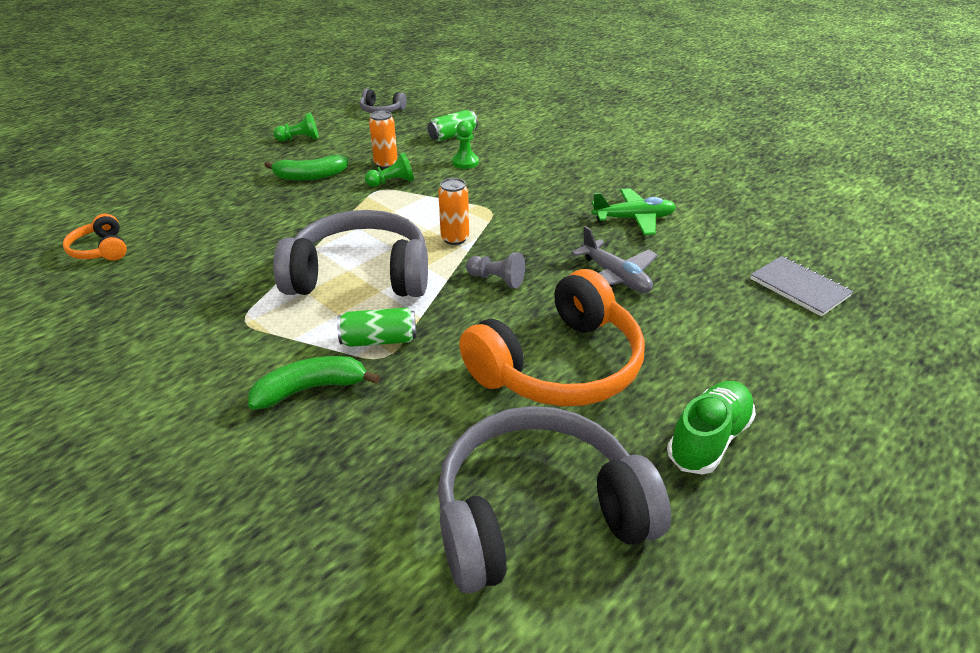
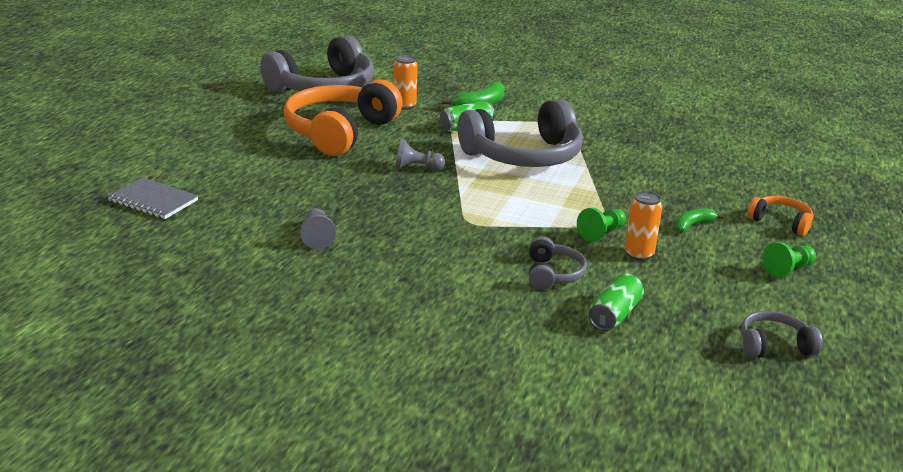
camera: 155 degrees right, 10 degrees down
orange headphones [63,214,127,261] -> orange headphones moved to [747,196,813,236]
green banana [264,155,348,181] -> green banana [675,208,724,232], size x0.63
orange can [438,178,469,245] -> orange can moved to [393,55,418,110]
green pawn [452,120,479,169] -> grey headphones [529,236,587,290]
grey plane [571,226,658,293] -> none
green plane [592,188,676,235] -> grey pawn [300,208,336,249]
green shoe [667,381,756,475] -> none

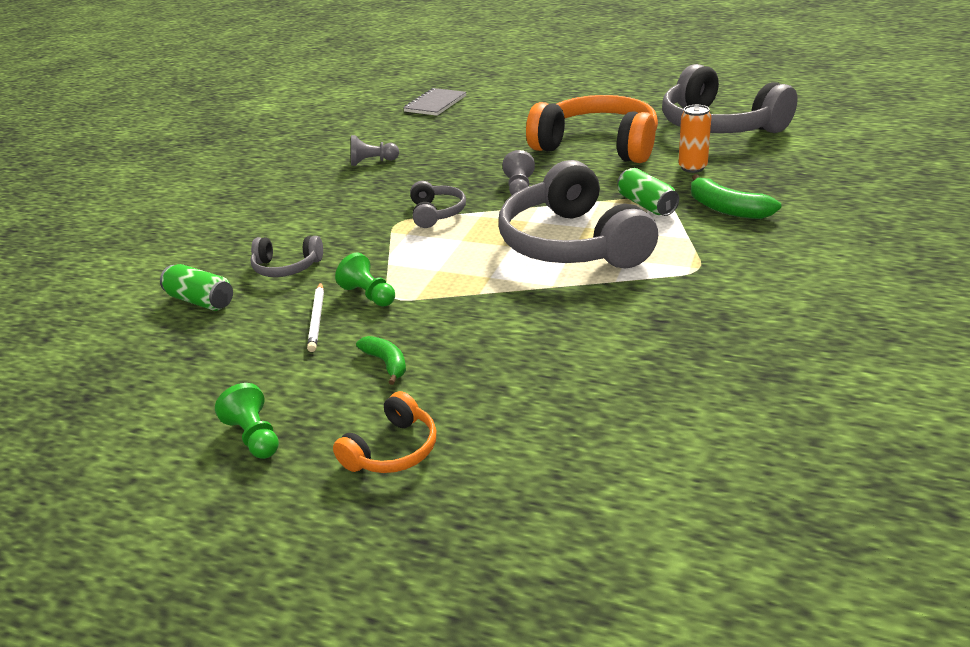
camera: 95 degrees right, 5 degrees up
orange can [624,191,663,261] -> white pencil [307,283,324,352]
grey headphones [741,311,823,358] -> grey headphones moved to [410,181,466,228]

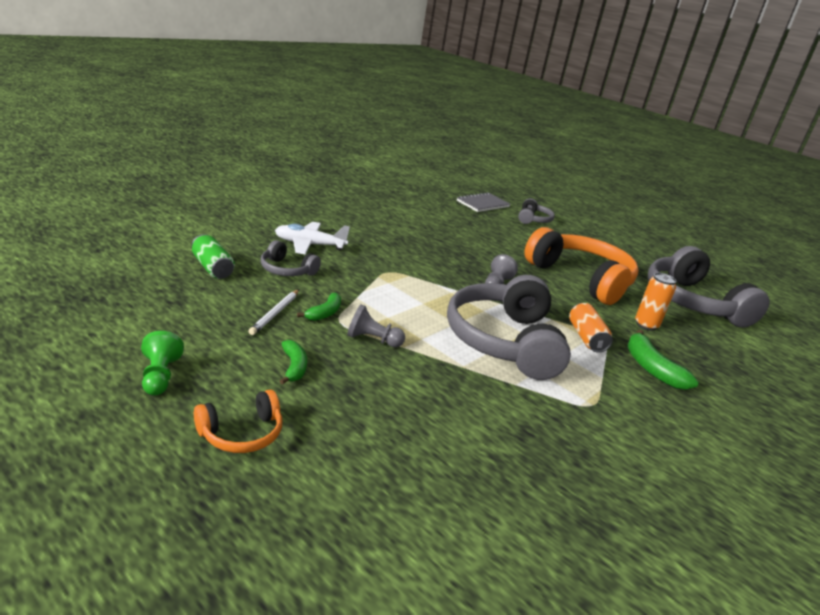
camera: 15 degrees right, 5 degrees down
green pawn [335,253,395,307] -> green banana [297,292,341,321]
grey pawn [351,135,399,166] -> grey pawn moved to [347,304,405,348]
grey headphones [410,181,466,228] -> grey headphones moved to [518,198,555,224]
green can [617,168,679,216] -> orange can [569,303,613,353]
none -> white plane [275,222,350,255]

